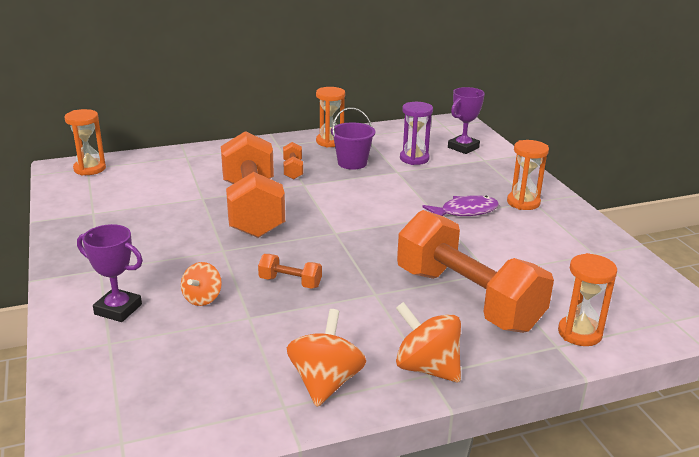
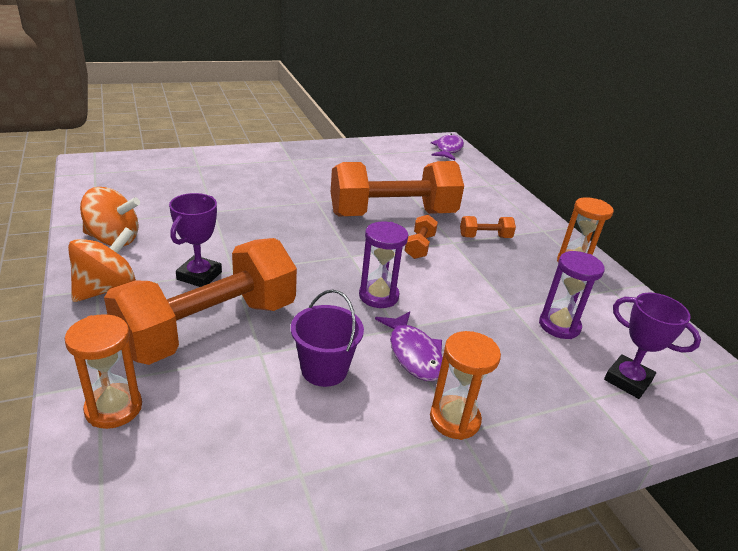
camera: 85 degrees right, 5 degrees up
orange hourglass [64,109,106,176] -> purple fish [431,134,464,160]
purple trophy [77,224,143,322] -> purple trophy moved to [169,193,222,287]
orange spinning top [181,262,222,306] -> none
orange dumbbell [258,254,322,289] -> orange dumbbell moved to [405,215,438,259]
purple bucket [331,107,376,170] -> purple bucket moved to [291,290,364,387]
none -> purple hourglass [359,222,408,308]

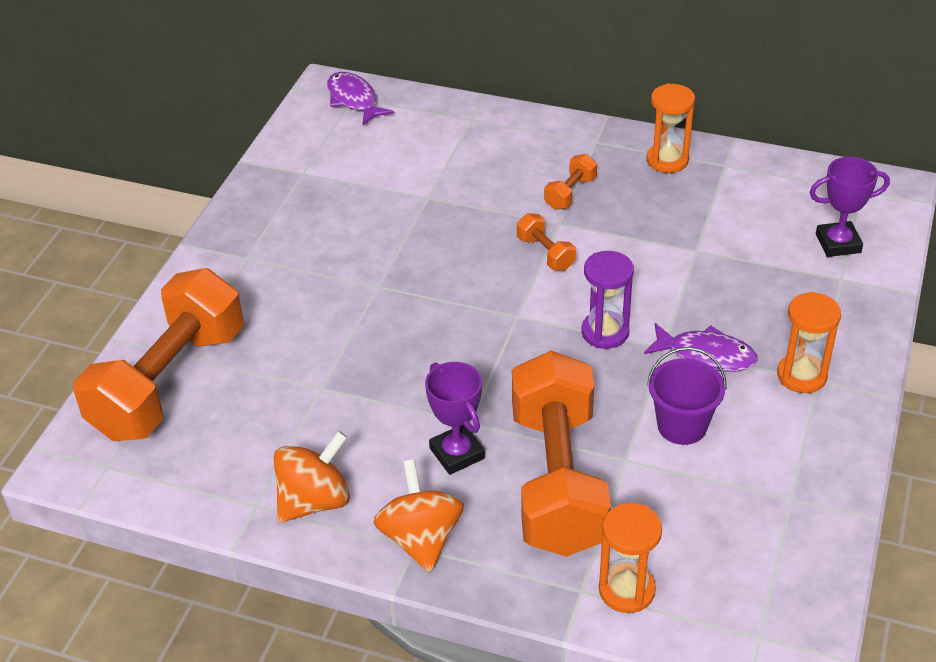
camera: 45 degrees left, 10 degrees up
orange dumbbell [331,161,464,216] -> orange dumbbell moved to [73,268,244,441]
purple hourglass [539,251,605,339] -> none

